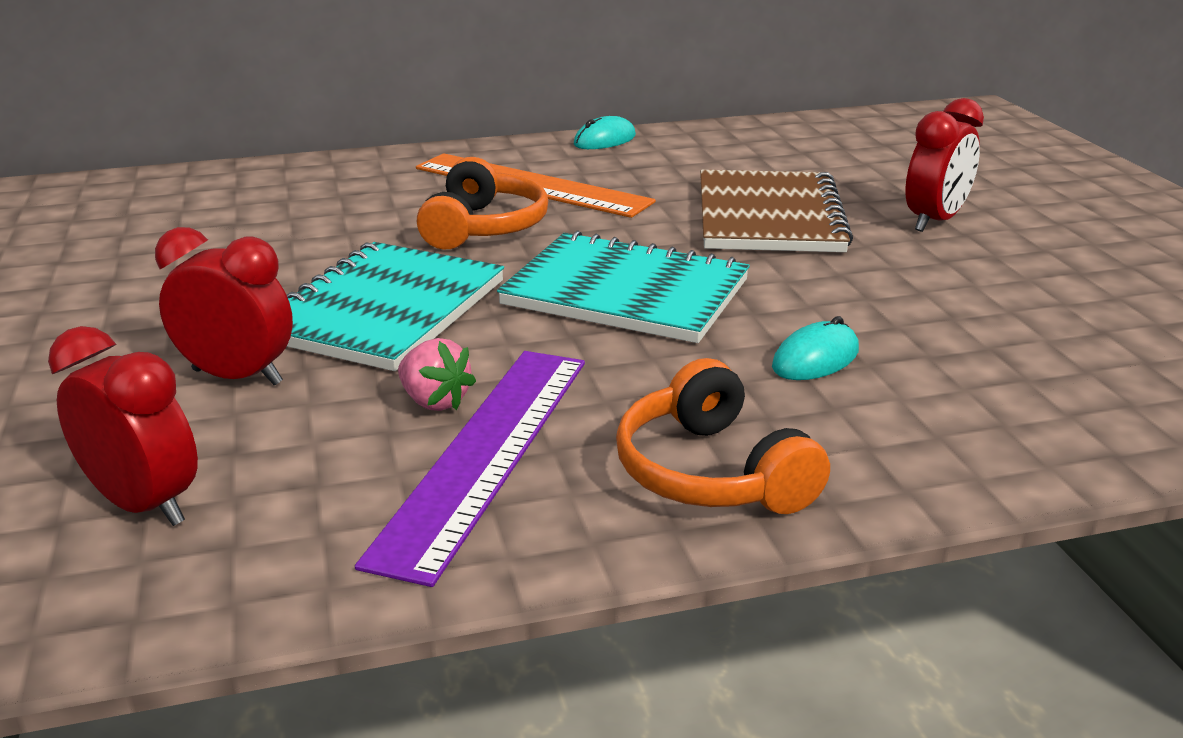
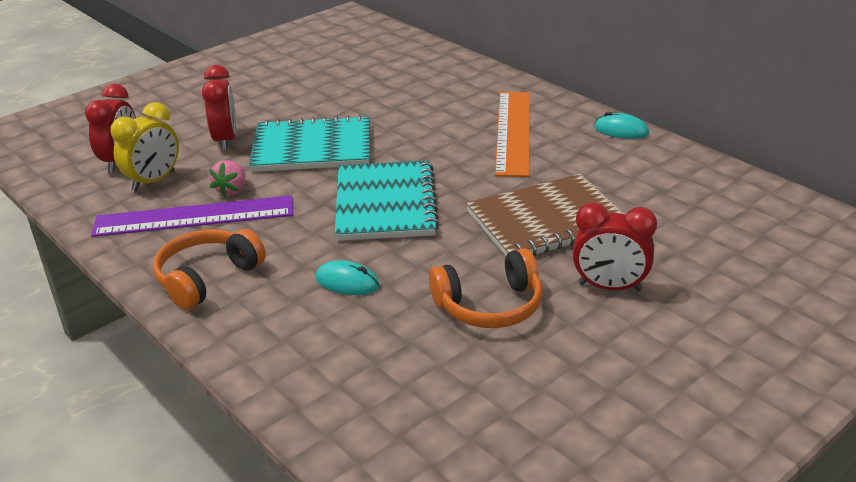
camera: 65 degrees right, 5 degrees up
orange headphones [417,157,548,250] -> orange headphones moved to [429,248,542,328]
none -> yellow clock [110,102,179,191]

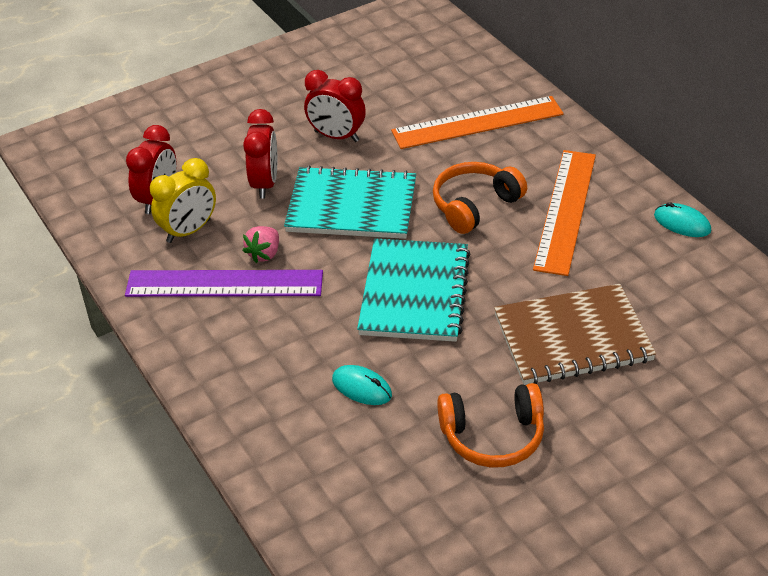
camera: 10 degrees right, 10 degrees up
orange headphones [153,229,266,310] -> orange headphones moved to [433,162,527,234]
red clock [573,202,657,292] -> red clock moved to [304,70,366,142]
none -> orange ruler [391,96,564,149]

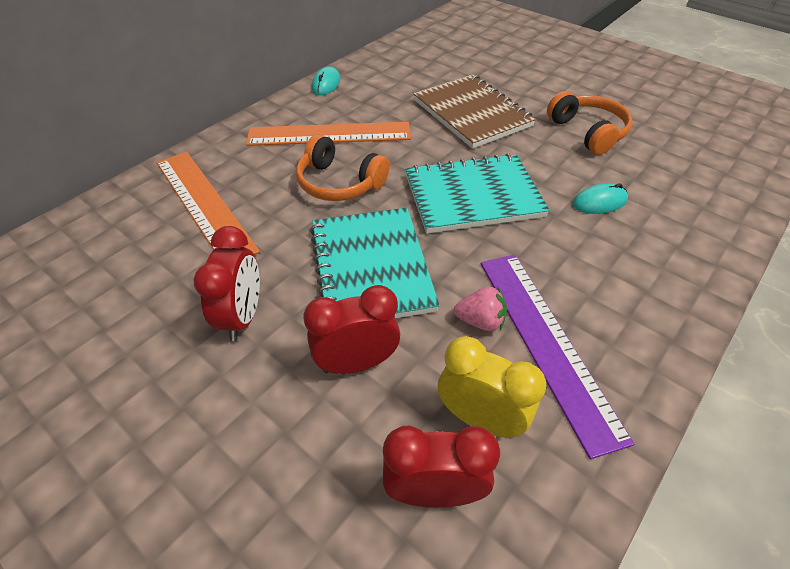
camera: 110 degrees left, 5 degrees up
turquoise mouse [332,365,392,405] -> turquoise mouse turned 60 degrees clockwise [572,183,628,214]

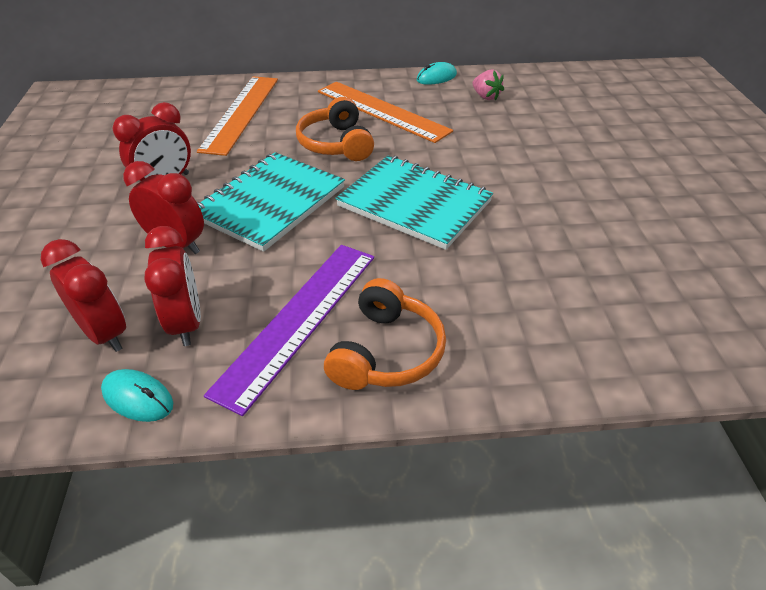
camera: 45 degrees right, 5 degrees down
brown notebook [414,74,536,149] -> none
yellow clock [438,336,546,438] -> red clock [144,226,201,346]
pink strawberry [454,286,507,331] -> pink strawberry moved to [473,70,504,100]
orange headphones [547,91,633,155] -> orange headphones moved to [324,278,446,390]
turquoise mouse [572,183,628,214] -> turquoise mouse moved to [101,369,173,422]

